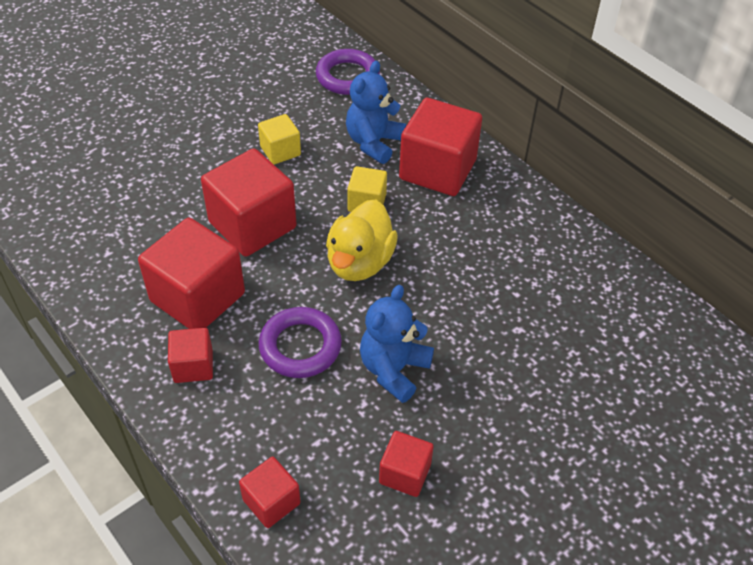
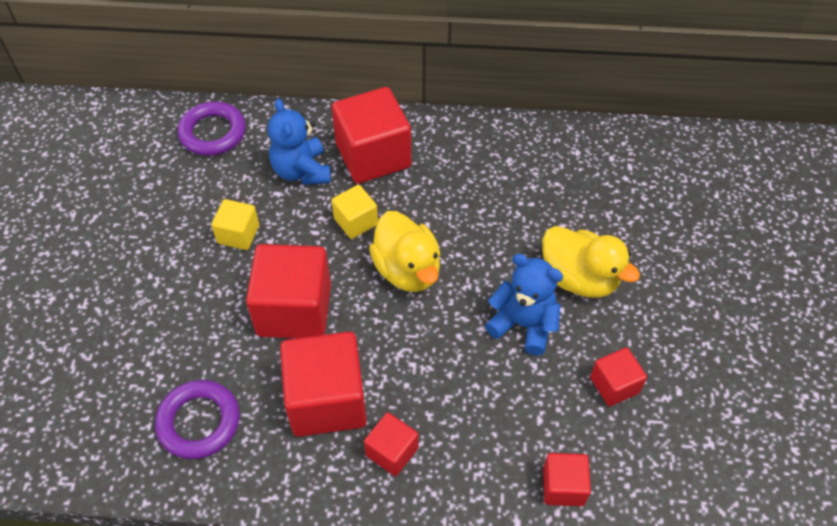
camera: 45 degrees left, 5 degrees up
purple ring [258,307,342,378] -> purple ring moved to [155,380,240,459]
blue teddy bear [360,285,434,403] -> blue teddy bear turned 135 degrees clockwise [485,254,563,355]
none -> yellow duck [542,226,640,298]

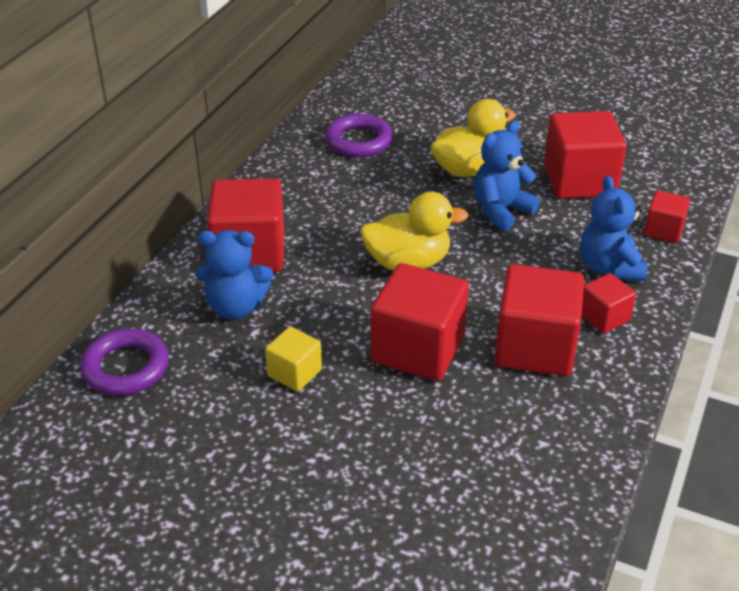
camera: 70 degrees left, 15 degrees down
purple ring [155,380,240,459] -> purple ring moved to [325,114,393,157]
yellow cube [332,185,378,239] -> none
red cube [590,347,647,407] -> red cube [544,111,627,199], size x1.91
none -> blue teddy bear [580,176,647,281]

